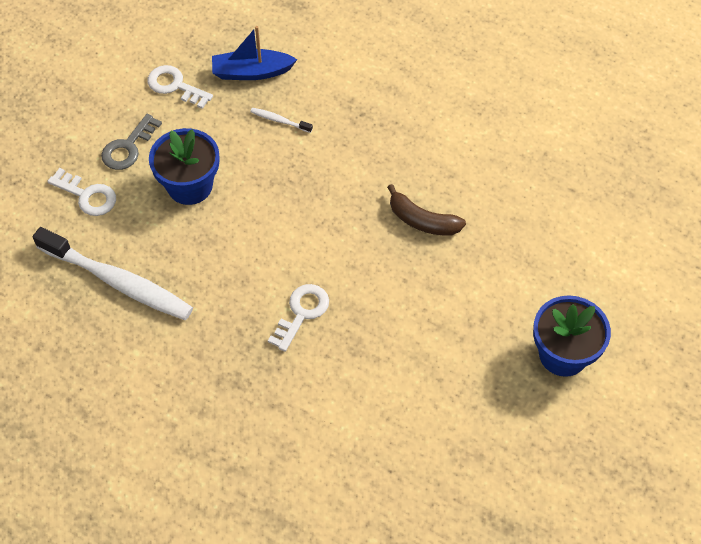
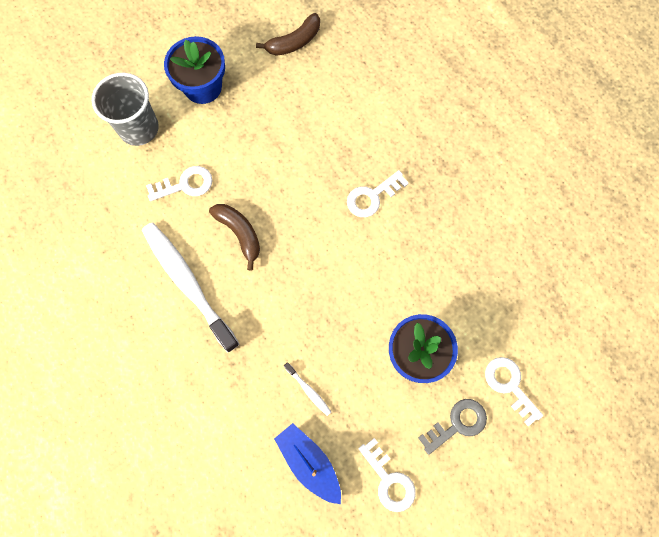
camera: 155 degrees left, 15 degrees up
white toothbrush [33,227,193,320] -> white toothbrush moved to [142,223,239,353]
blue boat [212,26,298,80] -> blue boat turned 150 degrees counterclockwise [274,423,341,504]
none -> grey cup [92,73,159,146]
none -> white key [146,166,213,201]
none -> brown banana [256,13,320,56]

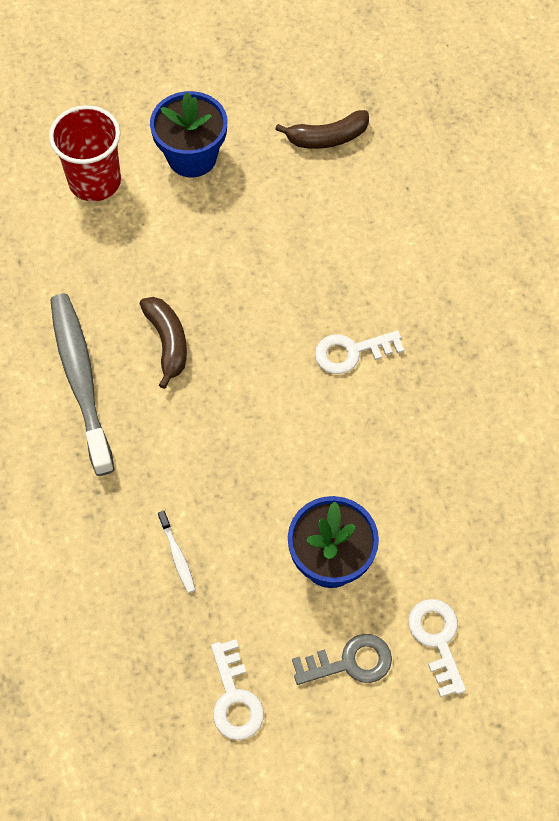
camera: 20 degrees right, 10 degrees down
grey cup [92,73,159,146] -> red cup [49,105,121,202]
white toothbrush [142,223,239,353] -> grey toothbrush [50,294,114,476]
white key [146,166,213,201] -> none
blue boat [274,423,341,504] -> none

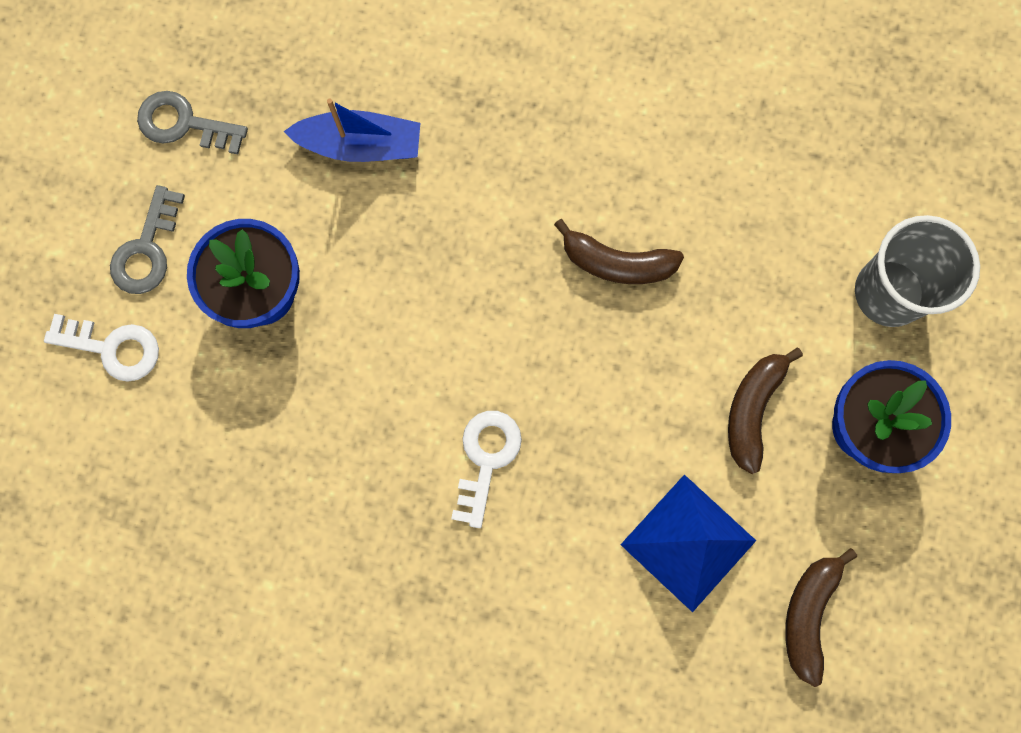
camera: 120 degrees right, 15 degrees up
red cup [49,105,121,202] -> grey cup [855,215,980,327]
grey toothbrush [50,294,114,476] -> none
white toothbrush [158,511,195,593] -> blue boat [283,99,420,162]
white key [211,639,264,740] -> grey key [137,91,248,154]
none -> blue pyramid [620,474,756,612]
none -> brown banana [728,347,803,474]

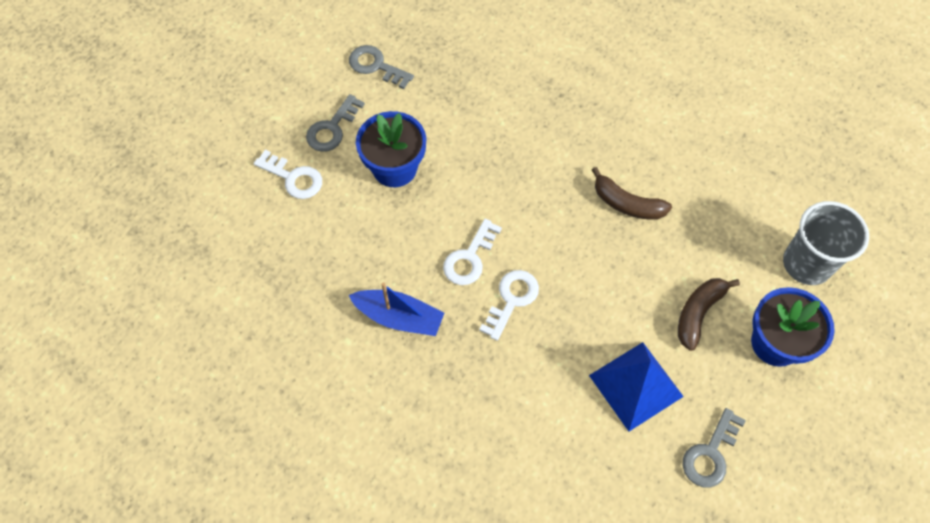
camera: 15 degrees right, 15 degrees down
blue boat [283,99,420,162] -> blue boat moved to [349,283,444,336]
brown banana [785,548,857,687] -> grey key [682,408,746,487]
none -> white key [443,219,502,285]

